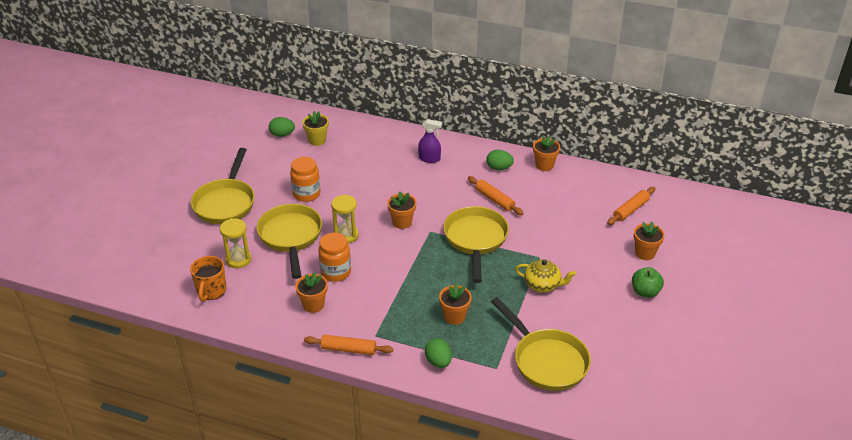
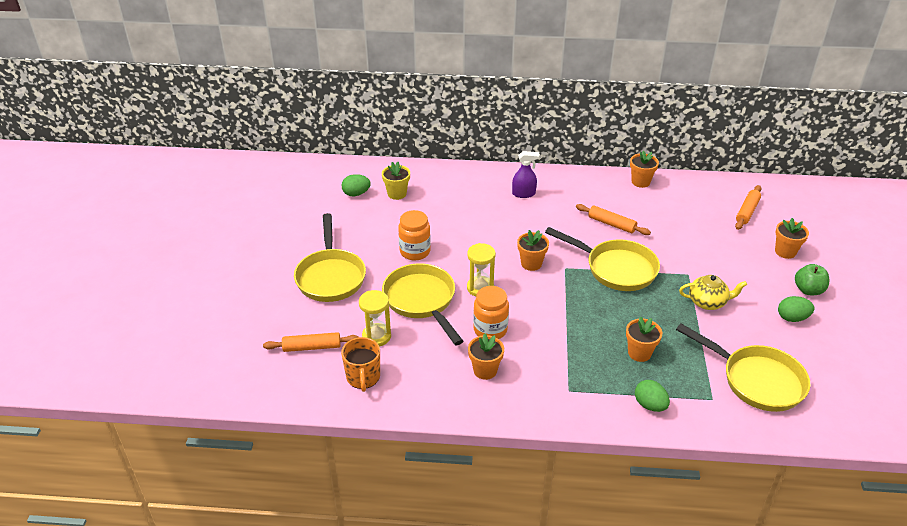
camera: 15 degrees left, 0 degrees up
orange rolling pin [304,335,393,355] -> orange rolling pin moved to [263,332,359,352]
yellow pan [443,206,509,283] -> yellow pan turned 135 degrees clockwise [545,227,660,291]
green egg [486,150,514,170] -> green egg moved to [778,296,815,322]

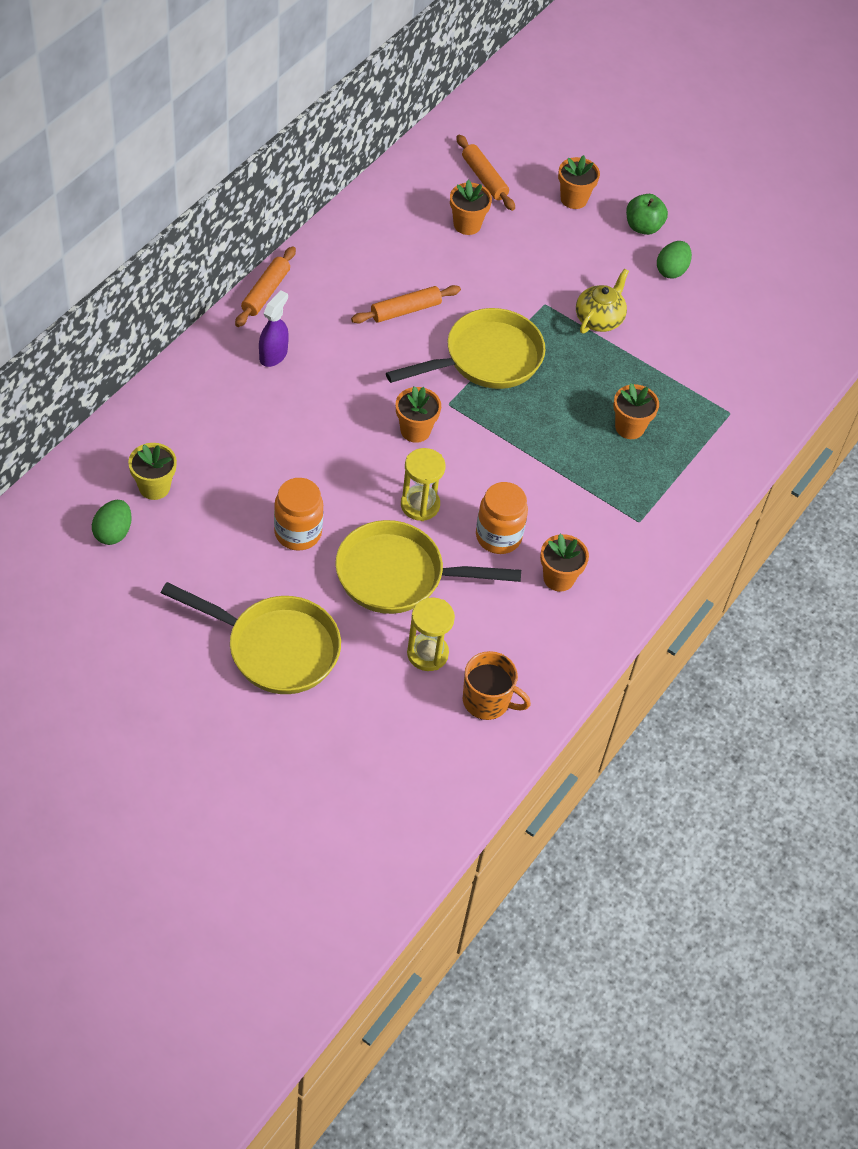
camera: 65 degrees left, 15 degrees up
orange rolling pin [263,332,359,352] -> orange rolling pin moved to [235,246,296,327]
orange flower pot [630,151,659,188] -> orange flower pot moved to [450,180,492,235]
green egg [635,380,670,412] -> none
yellow pan [676,323,811,412] -> none

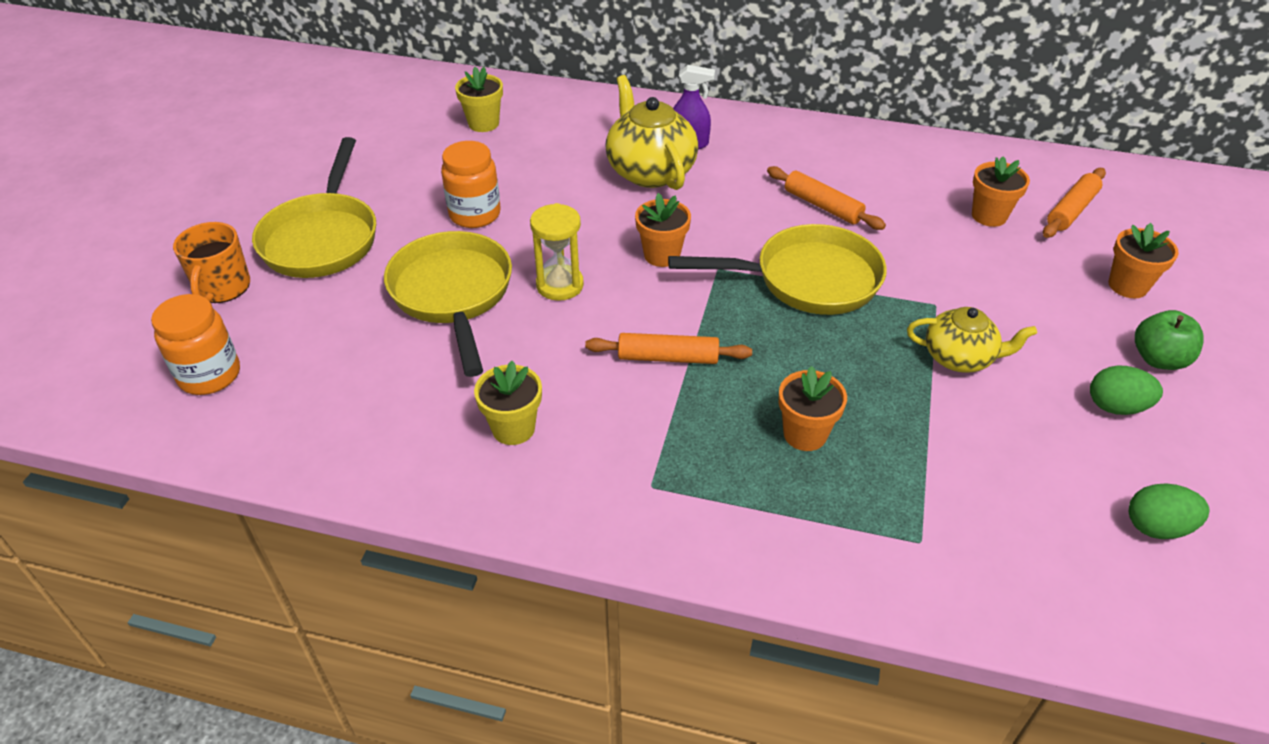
camera: 75 degrees right, 10 degrees down
green egg [92,500,132,545] -> green egg moved to [1129,483,1210,539]
orange rolling pin [235,246,296,327] -> orange rolling pin moved to [585,333,752,364]
yellow pan [386,308,545,389] -> yellow pan turned 45 degrees counterclockwise [668,224,887,315]
yellow hourglass [407,597,455,671] -> none
orange mug [463,651,531,720] -> orange mug moved to [173,222,250,303]
orange jar [476,482,528,554] -> orange jar moved to [151,294,240,395]
orange flower pot [540,534,589,592] -> yellow flower pot [474,361,542,445]
none -> yellow teapot [605,75,698,190]

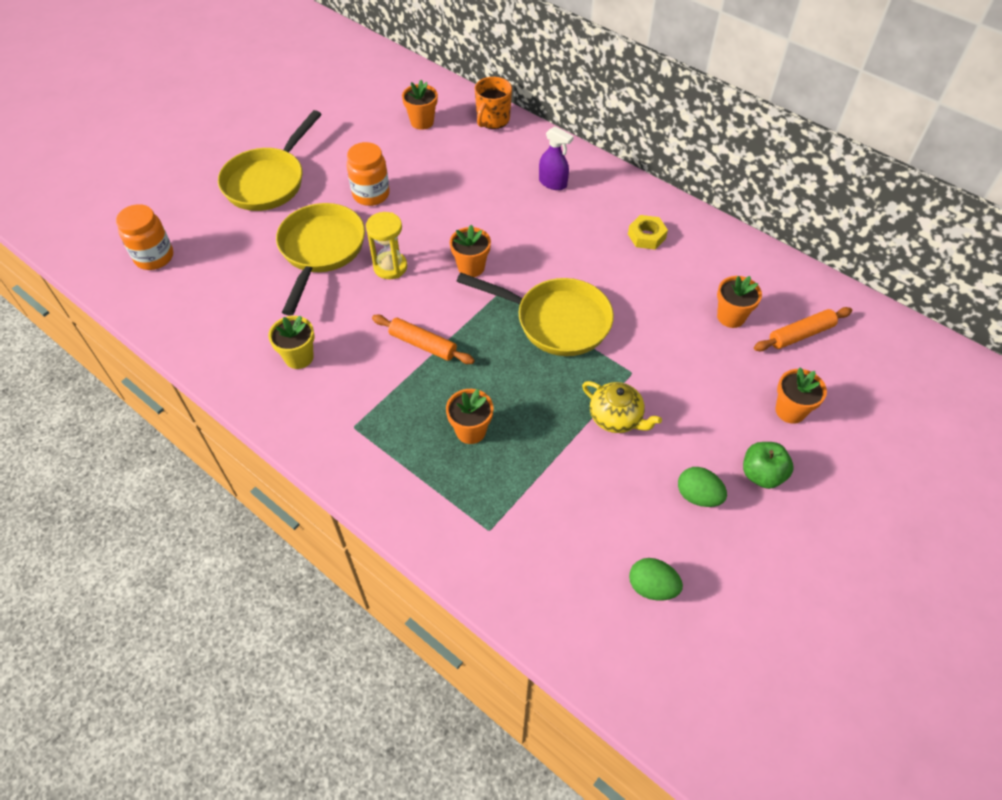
camera: 25 degrees right, 10 degrees up
orange mug [173,222,250,303] -> orange mug moved to [475,77,512,129]
yellow flower pot [455,67,503,132] -> orange flower pot [402,80,438,130]
yellow teapot [605,75,698,190] -> none
orange rolling pin [767,166,886,230] -> none
none -> yellow nut [628,215,668,250]

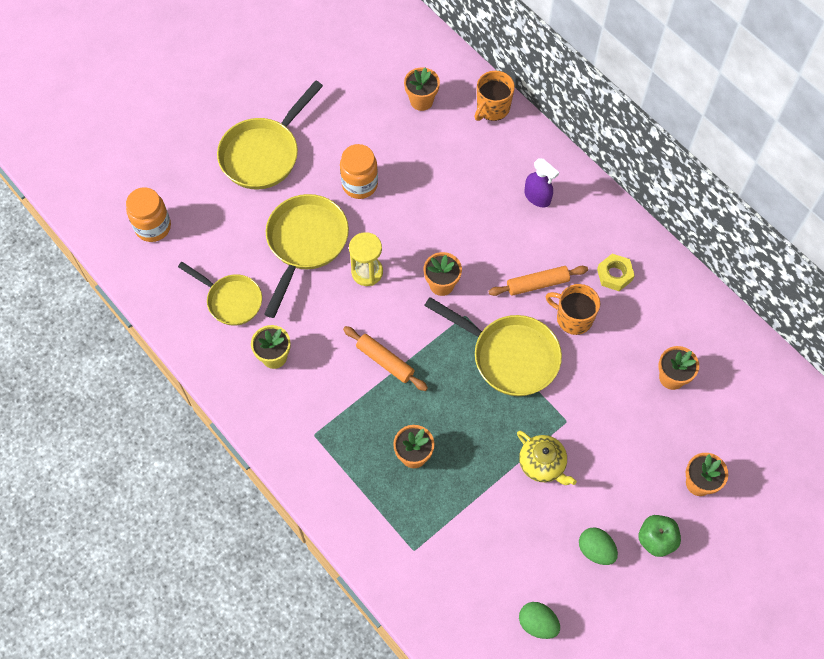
camera: 10 degrees right, 10 degrees up
orange rolling pin [754,307,852,351] -> orange rolling pin moved to [488,266,588,296]
none -> yellow pan [178,262,262,326]
none -> orange mug [546,284,600,335]

